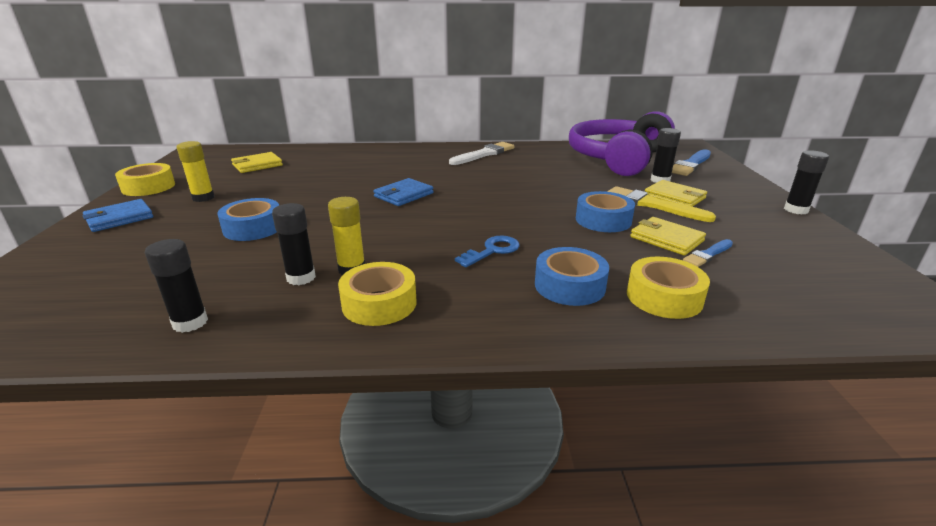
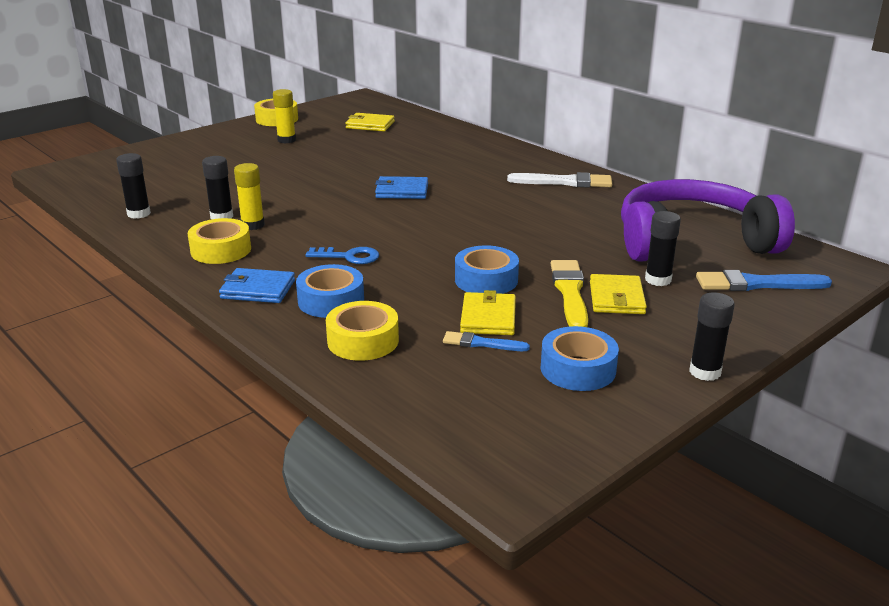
camera: 50 degrees right, 0 degrees up
blue wallet [83,199,153,232] -> blue wallet moved to [219,268,295,303]
blue tape [217,198,279,241] -> blue tape moved to [541,326,619,391]

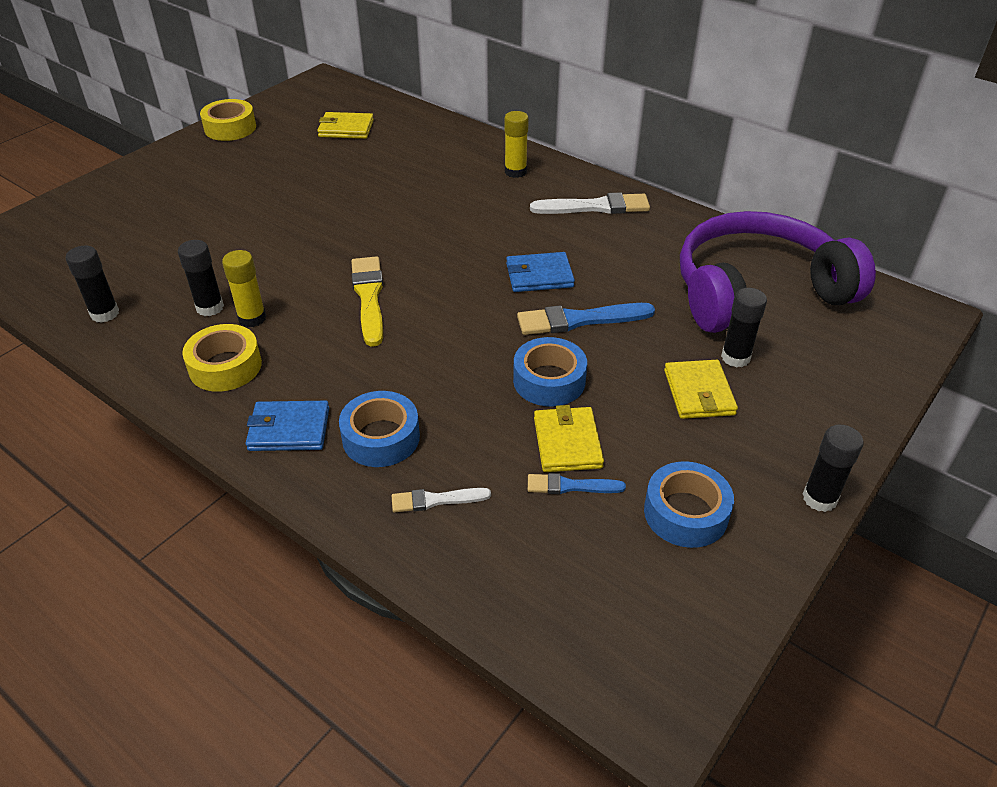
camera: 10 degrees left, 15 degrees up
yellow glue stick [273,89,296,144] -> yellow glue stick moved to [504,111,529,178]
blue key [306,247,379,264] -> none
yellow tape [326,301,399,361] -> white brush [392,488,491,513]
blue wallet [375,176,428,199] -> blue wallet moved to [506,252,575,292]
yellow brush [551,260,588,327] -> yellow brush moved to [351,256,383,347]
blue brush [696,270,832,291] -> blue brush moved to [517,303,655,335]

